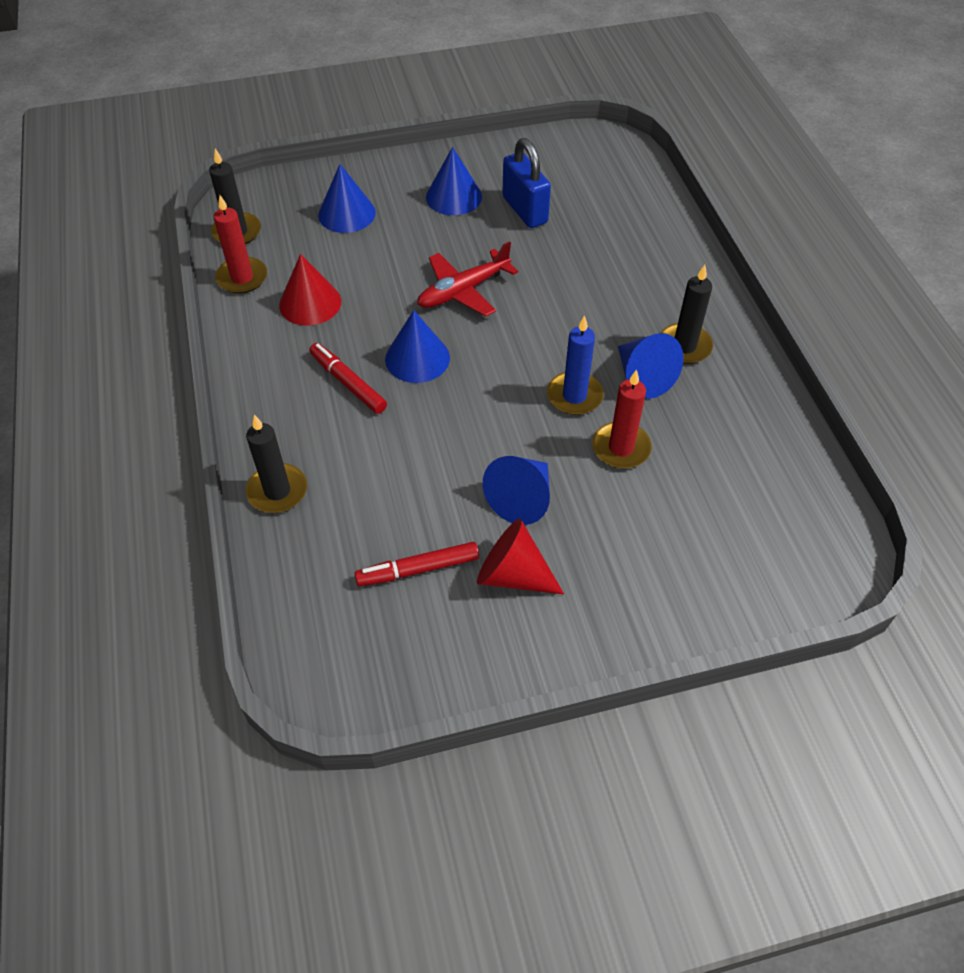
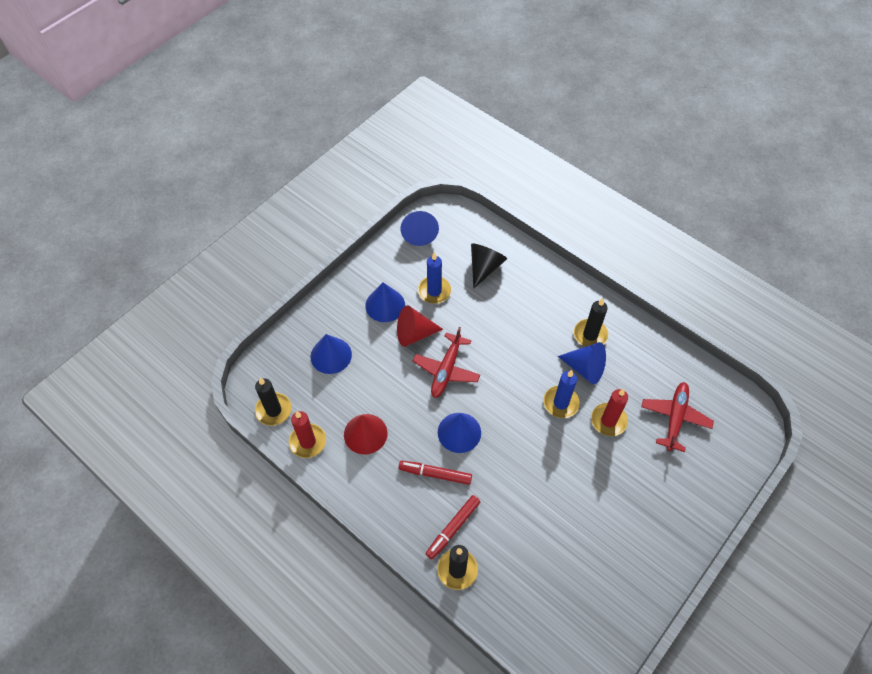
camera: 35 degrees left, 5 degrees up
red marker [354,542,479,586] -> red marker moved to [425,495,480,559]
red cone [477,519,564,594] -> red cone moved to [397,305,443,347]
blue cone [483,456,550,525] -> blue cone moved to [400,211,439,246]
blue padlock [503,138,551,228] -> blue candle [418,252,451,304]
none -> black cone [471,243,507,289]
none -> red plane [641,382,714,452]

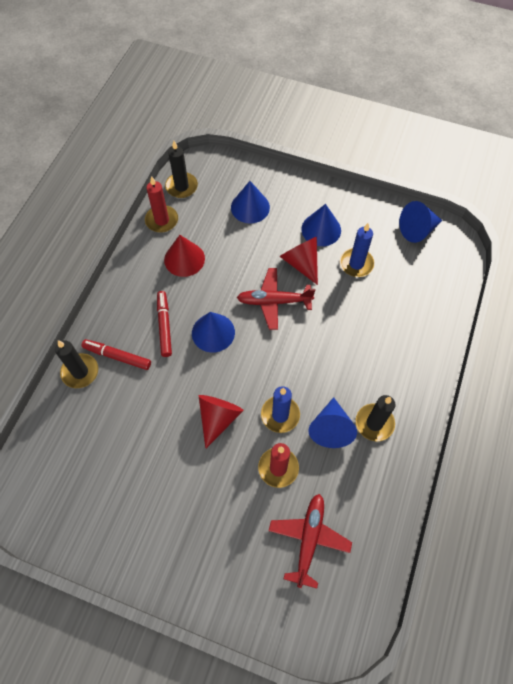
camera: 70 degrees right, 5 degrees up
black cone [471,243,507,289] -> none
red plane [641,382,714,452] -> red plane turned 75 degrees counterclockwise [269,494,352,588]
none -> red cone [199,395,244,449]

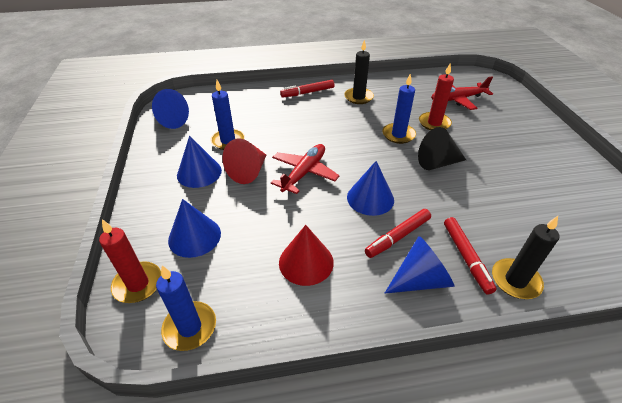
camera: 120 degrees left, 20 degrees down
red candle [145,176,178,233] -> red candle moved to [99,219,161,303]
black candle [165,141,198,198] -> blue candle [156,265,216,351]
red cone [199,395,244,449] -> black cone [418,127,466,170]
red plane [237,268,315,330] -> red plane turned 120 degrees counterclockwise [271,144,340,194]
blue cone [308,397,357,448] -> blue cone moved to [385,236,455,294]
none -> red marker [280,80,335,98]

